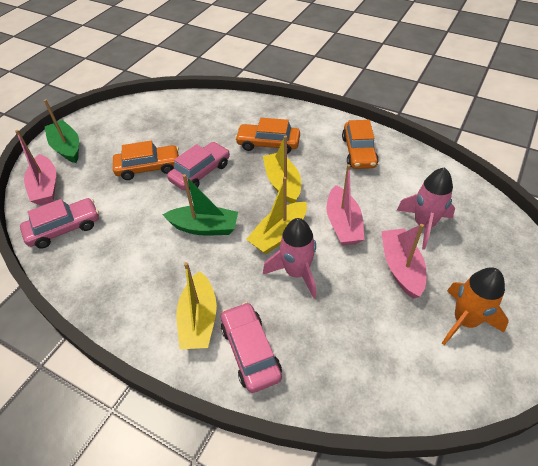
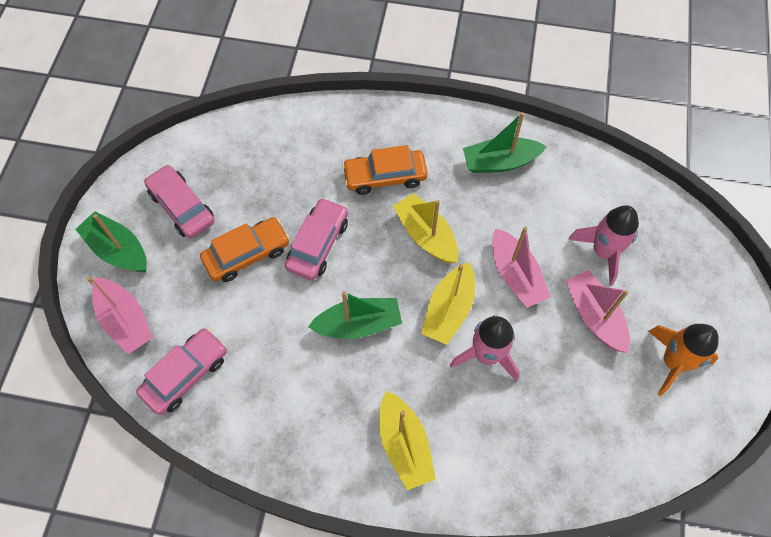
camera: 20 degrees left, 15 degrees up
pink car [221,302,282,393] -> pink car moved to [144,165,214,239]
orange car [342,120,379,169] -> green boat [463,112,547,173]

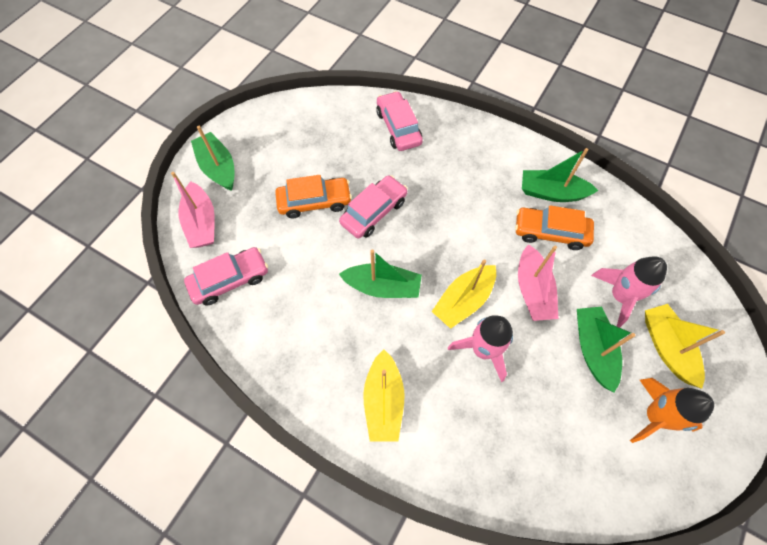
camera: 20 degrees right, 0 degrees up
pink car [144,165,214,239] -> pink car moved to [376,91,423,151]
orange car [342,145,428,195] -> orange car moved to [515,205,594,250]
yellow boat [393,193,458,264] -> yellow boat moved to [645,304,725,389]
pink boat [566,270,630,353] -> green boat [577,306,636,393]

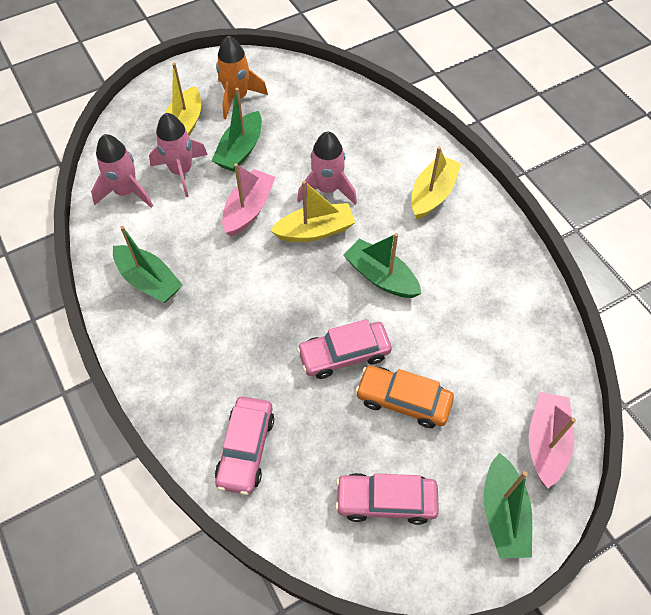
camera: 150 degrees left, 5 degrees down
pink car [184,247,268,306] -> pink car moved to [335,473,439,525]
orange car [515,205,594,250] -> none
none -> pink rocket [91,134,153,208]

